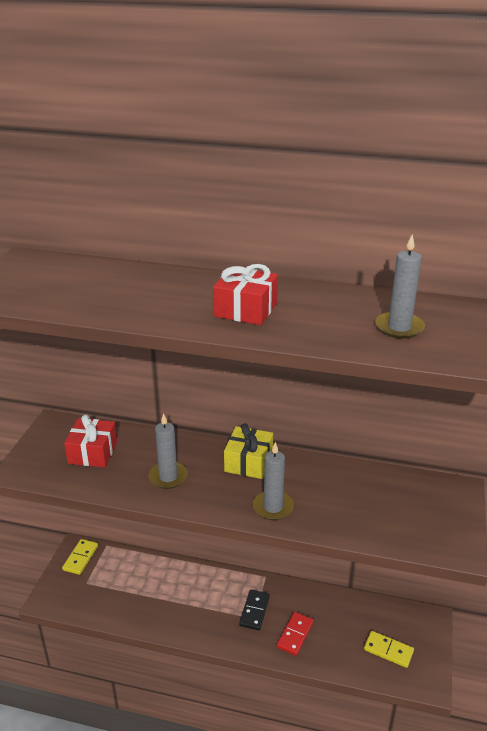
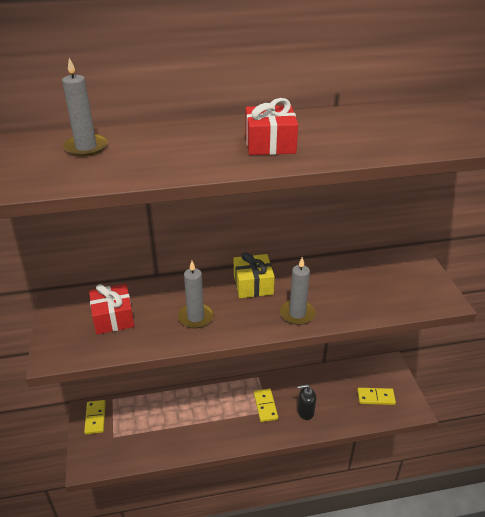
camera: 25 degrees left, 5 degrees up
black domino [239,590,270,630] -> yellow domino [254,389,278,422]
red domino [277,612,314,656] -> black soap dispenser [298,384,316,420]
grey candle [375,234,425,339] -> grey candle moved to [62,58,108,157]

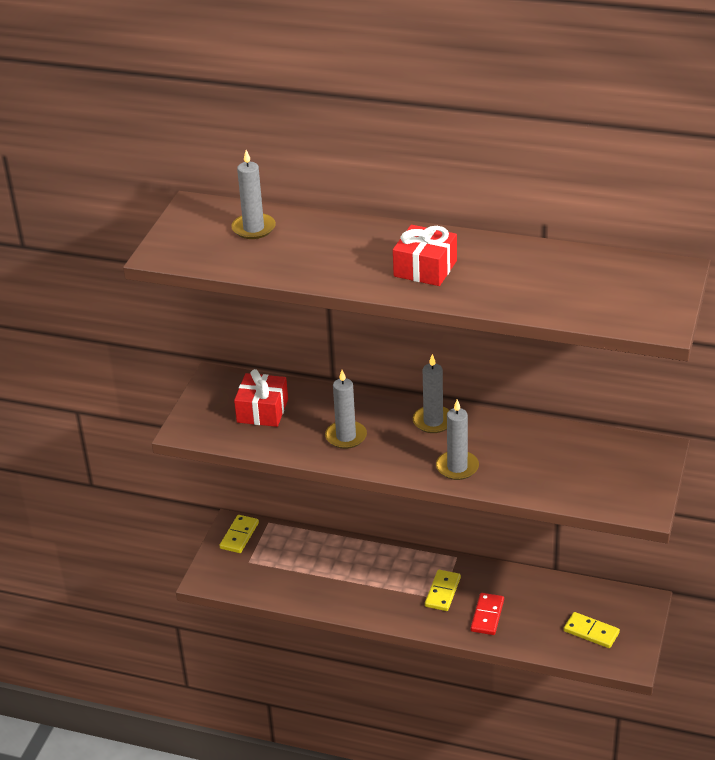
camera: 30 degrees right, 0 degrees up
yellow gift [234,252,275,298] -> grey candle [413,354,449,433]
black soap dispenser [298,384,316,420] -> red domino [471,593,504,635]

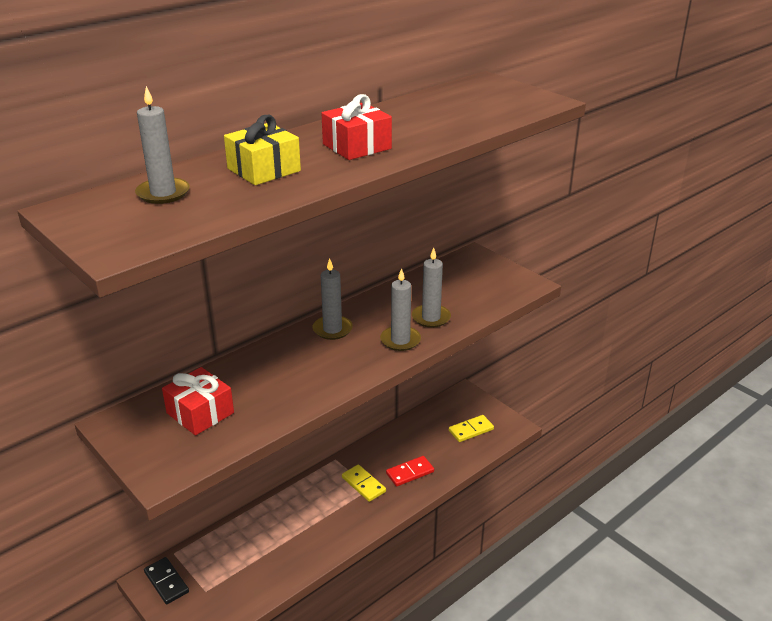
camera: 60 degrees left, 5 degrees down
yellow domino [220,515,259,553] -> black domino [144,557,189,604]
grey candle [325,370,367,449] -> grey candle moved to [412,248,451,328]
red domino [471,593,504,635] -> red domino turned 75 degrees counterclockwise [386,456,434,486]
none -> yellow gift [224,115,301,185]

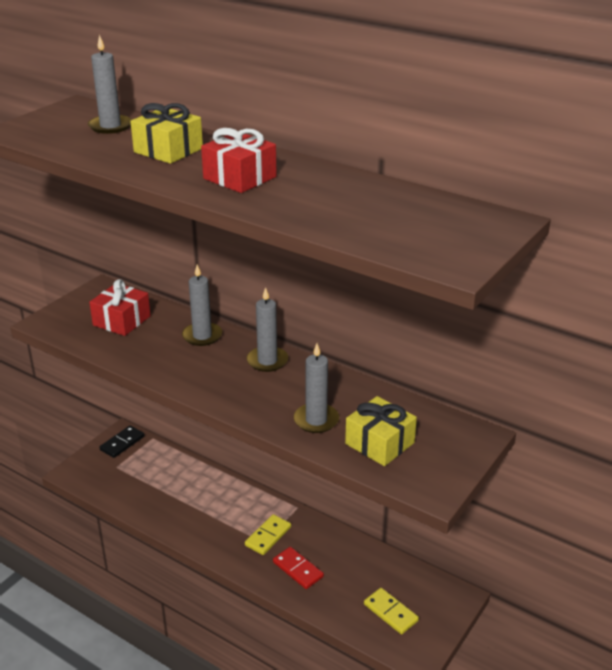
camera: 75 degrees right, 0 degrees up
grey candle [380,268,421,351] -> grey candle moved to [182,265,222,346]
none -> yellow gift [345,396,417,466]

